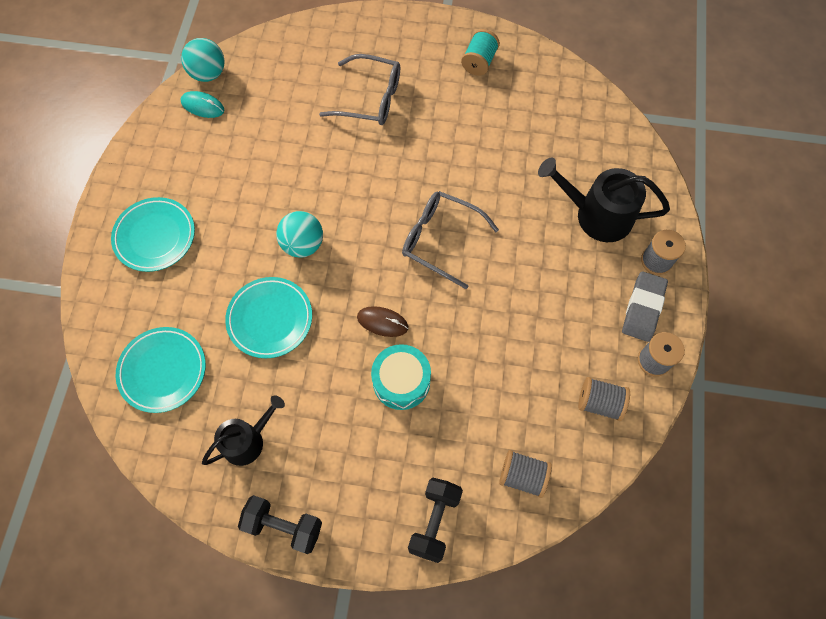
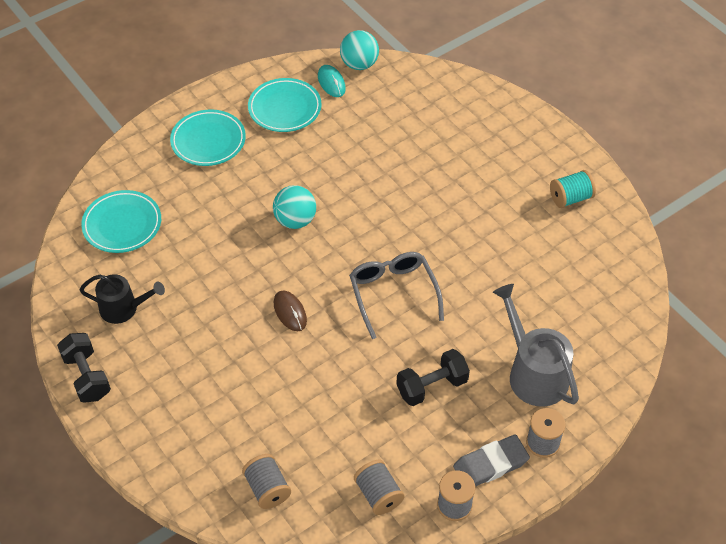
camera: 45 degrees right, 15 degrees down
turquoise plate [225,277,312,358] -> turquoise plate moved to [248,78,322,132]
grey glasses [319,54,400,125] -> none
turquoise drum [371,344,431,410] -> none
black dumbbell [408,478,463,563] -> black dumbbell moved to [396,349,470,406]
black watering can [538,157,670,242] -> grey watering can [493,284,579,407]

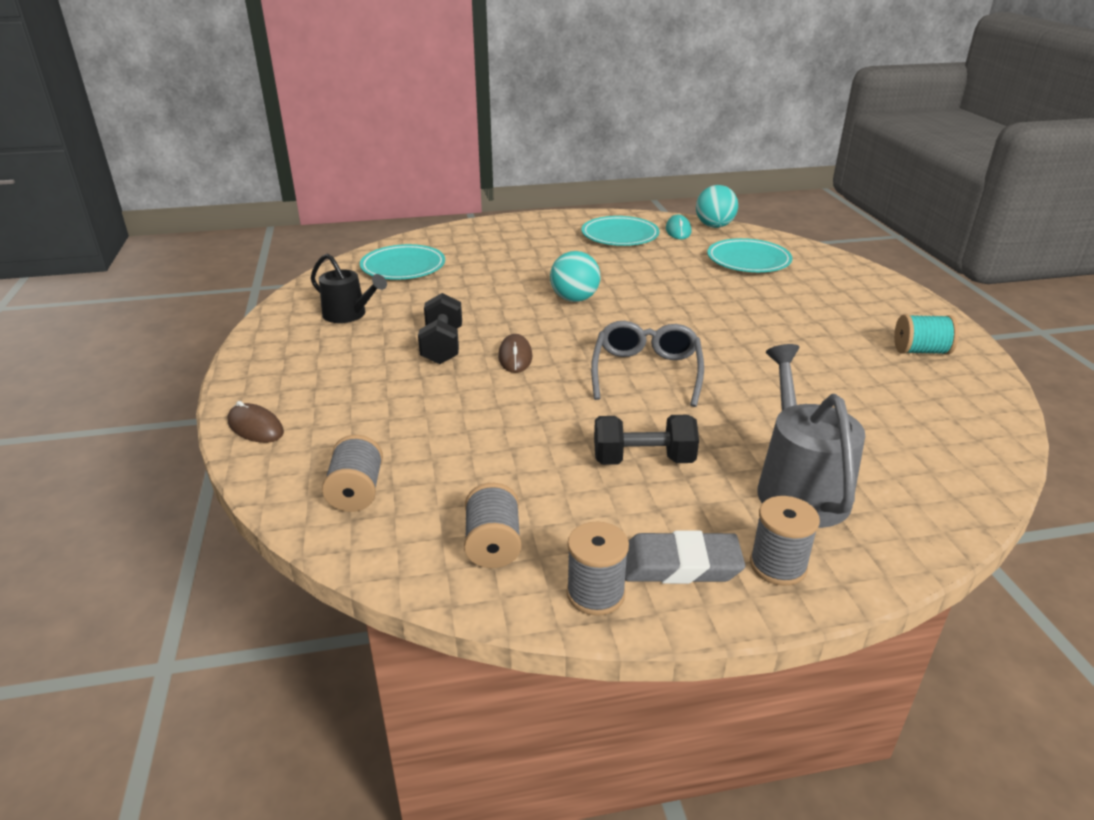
camera: 25 degrees right, 20 degrees down
black dumbbell [57,333,111,403] -> black dumbbell moved to [418,293,462,364]
turquoise plate [170,109,246,166] -> turquoise plate moved to [707,238,792,272]
none -> brown mouse [228,401,284,443]

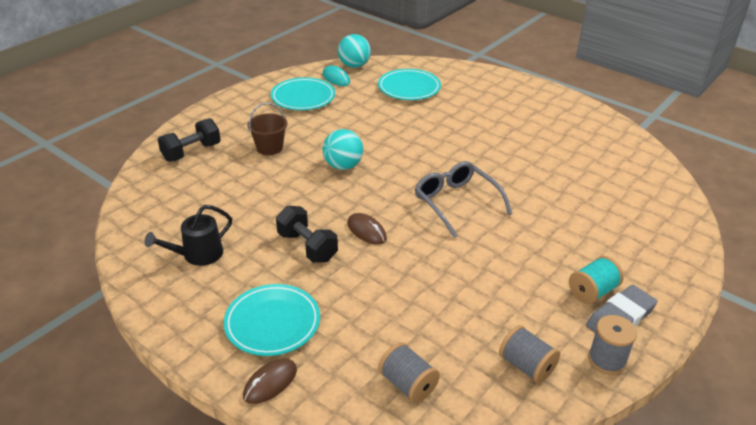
camera: 40 degrees left, 5 degrees up
brown mouse [228,401,284,443] -> brown mouse turned 45 degrees counterclockwise [243,358,297,404]
black watering can [311,254,387,323] -> black watering can turned 150 degrees clockwise [145,205,232,266]
turquoise plate [360,244,445,280] -> turquoise plate moved to [223,284,320,356]
black dumbbell [594,415,699,465] -> black dumbbell moved to [158,118,221,162]
grey spool [750,496,820,586] -> none
grey watering can [757,344,865,528] -> none
turquoise spool [894,314,959,355] -> turquoise spool moved to [569,256,624,304]
none -> brown bucket [247,103,288,155]

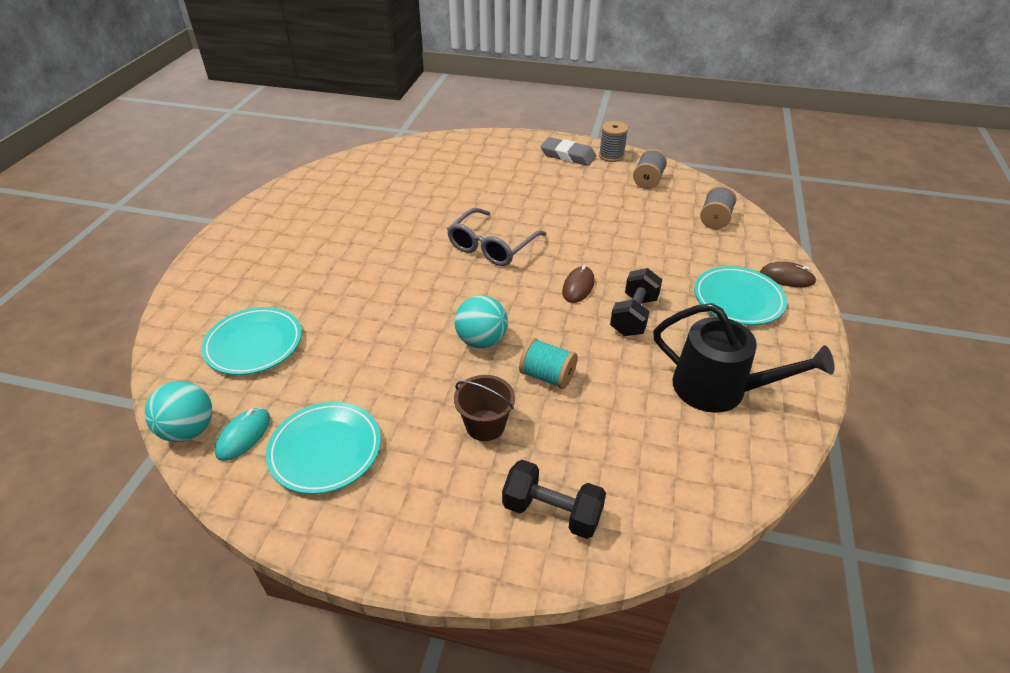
camera: 115 degrees left, 5 degrees up
black watering can [145,205,232,266] -> black watering can [653,303,834,413], size x1.53
turquoise spool [569,256,624,304] -> turquoise spool moved to [519,338,577,389]

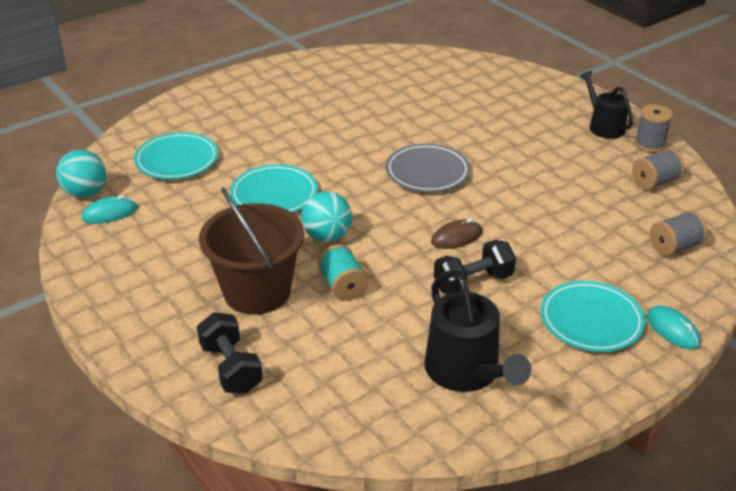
camera: 40 degrees right, 5 degrees down
turquoise plate [266,402,381,494] -> turquoise plate moved to [230,164,318,213]
grey glasses [447,208,546,266] -> grey plate [386,143,470,192]
brown bucket [454,375,515,441] -> brown bucket [199,188,304,315], size x1.86
grey eraser [540,137,596,166] -> black watering can [580,71,633,139]
brown mouse [760,262,817,287] -> turquoise mouse [647,306,701,349]

